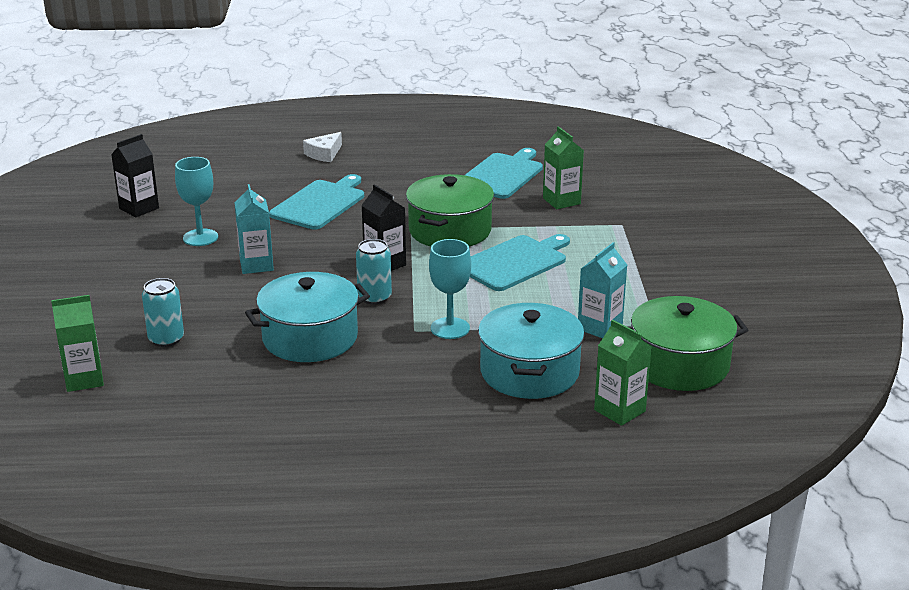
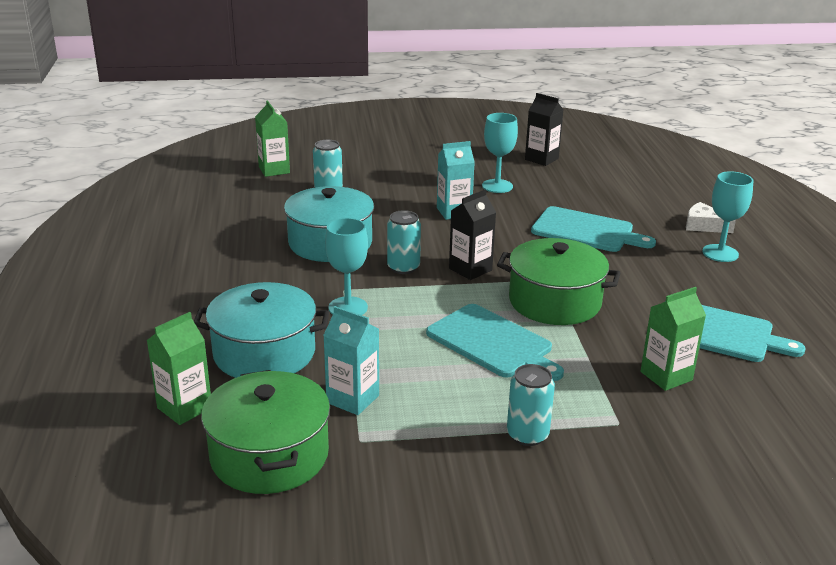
camera: 85 degrees right, 0 degrees up
none -> turquoise can [507,364,555,446]
none -> turquoise goblet [702,171,753,262]

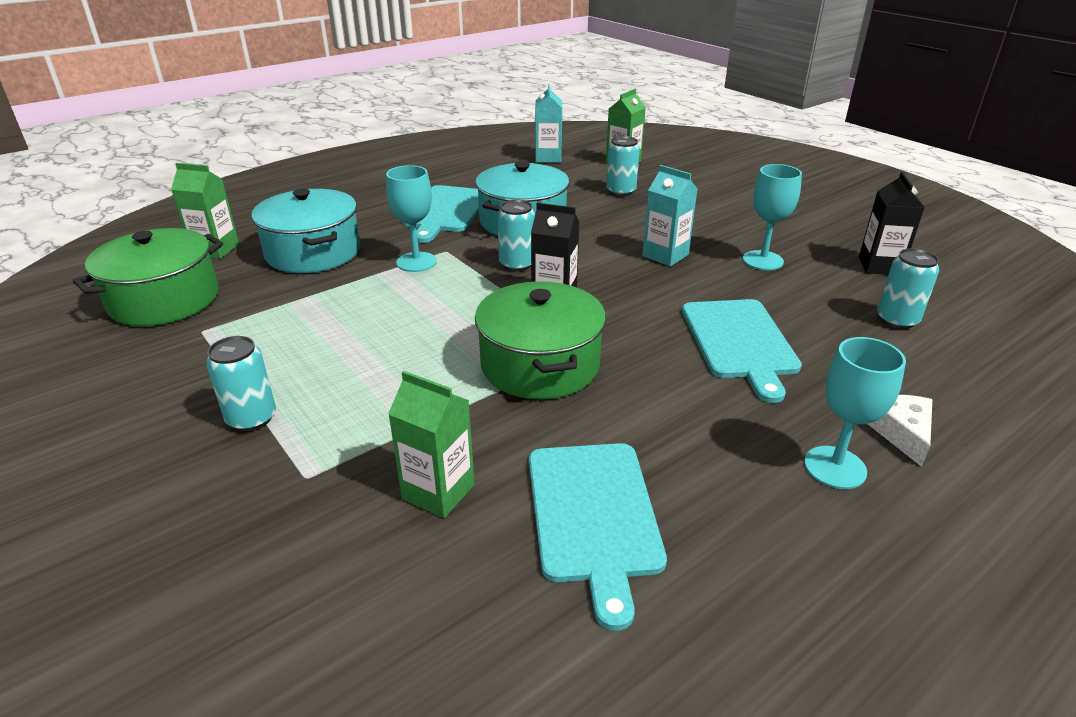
camera: 60 degrees right, 5 degrees up
turquoise carton [323,306,379,415] -> turquoise carton moved to [535,84,562,163]
turquoise cutting board [426,304,564,381] -> turquoise cutting board moved to [402,185,479,243]
none -> turquoise can [877,248,939,329]

